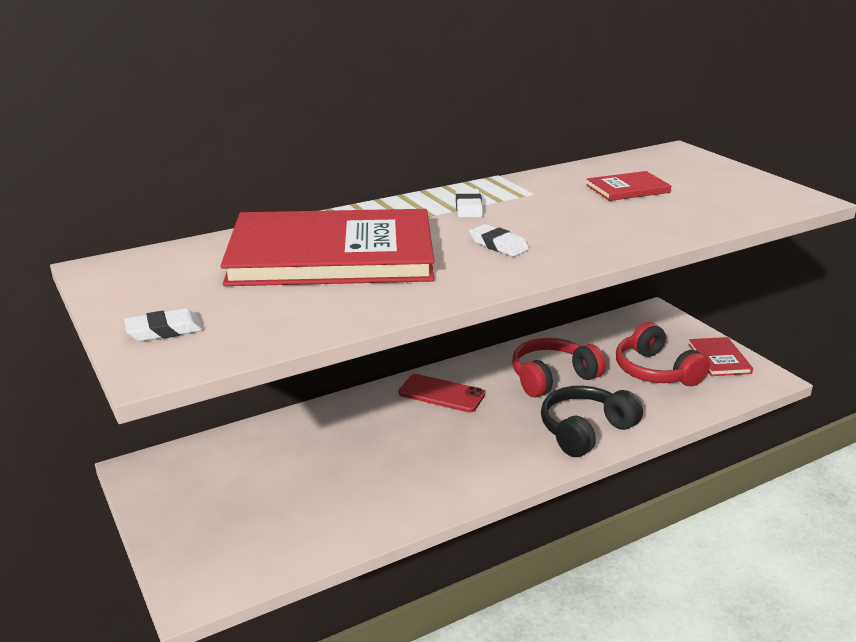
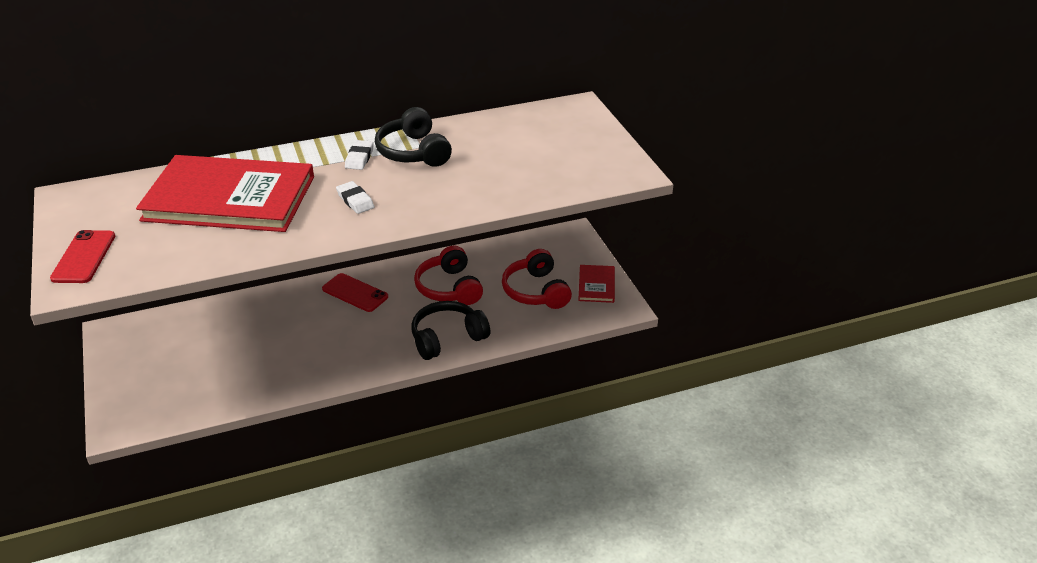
camera: 10 degrees right, 10 degrees up
white eraser [124,308,203,341] -> red phone [50,230,115,283]
red headphones [512,338,606,397] -> red headphones turned 90 degrees counterclockwise [414,246,483,305]
red book [586,171,671,201] -> none
none -> black headphones [375,107,452,167]

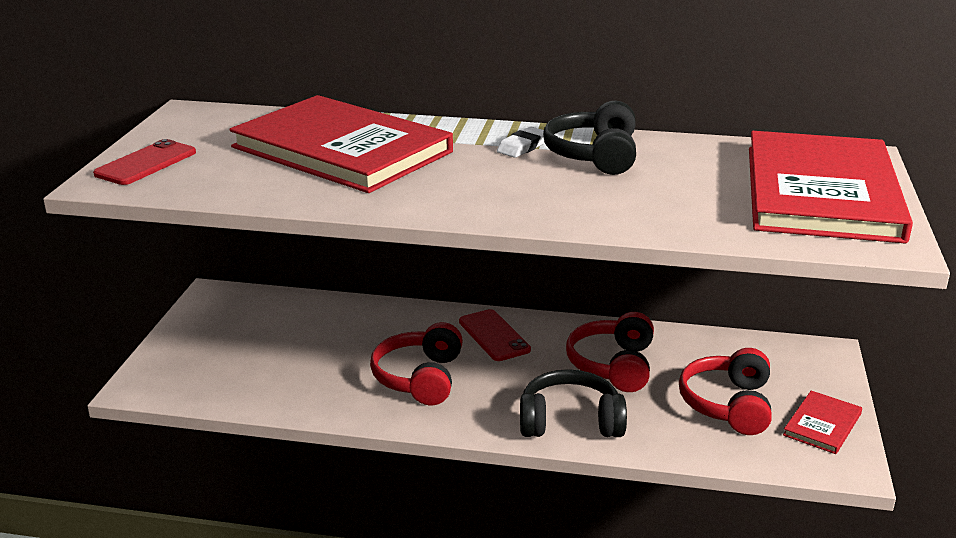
camera: 30 degrees right, 10 degrees down
white eraser [336,181,374,214] -> none
none -> red headphones [370,322,463,405]
none -> red book [749,131,913,244]

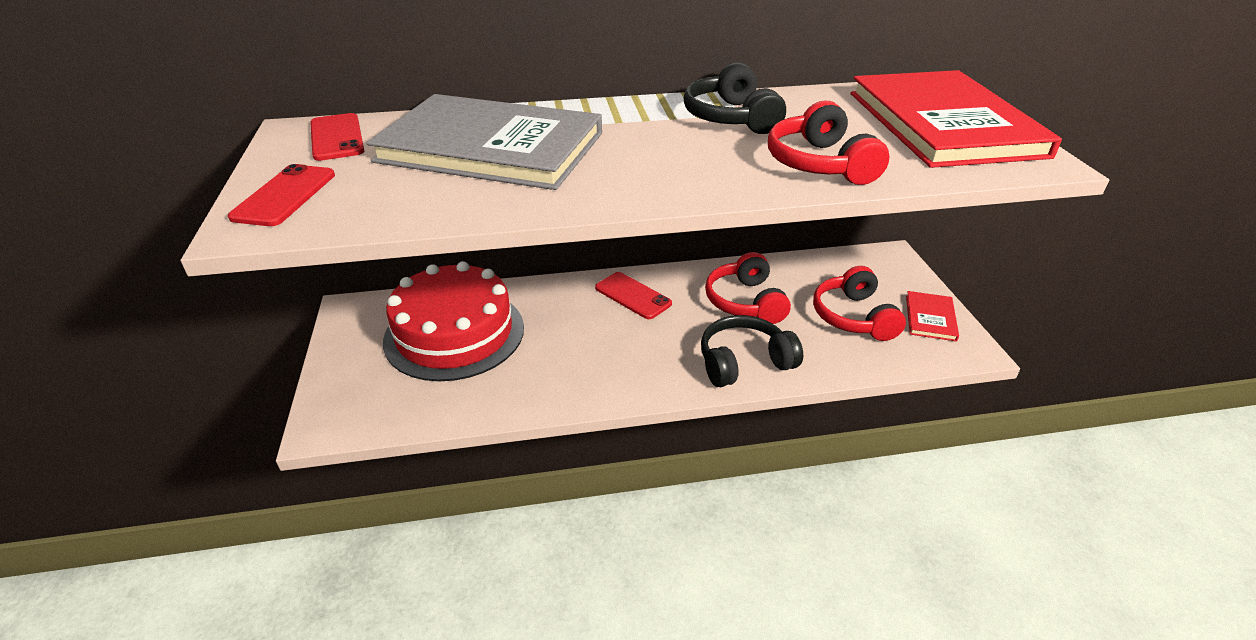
camera: 20 degrees left, 10 degrees up
red book [229,95,453,193] -> grey book [367,94,602,190]
red headphones [370,322,463,405] -> red headphones moved to [768,101,889,185]
white eraser [497,127,545,158] -> none
none -> red phone [310,113,364,161]
none -> red cake [383,261,524,381]

